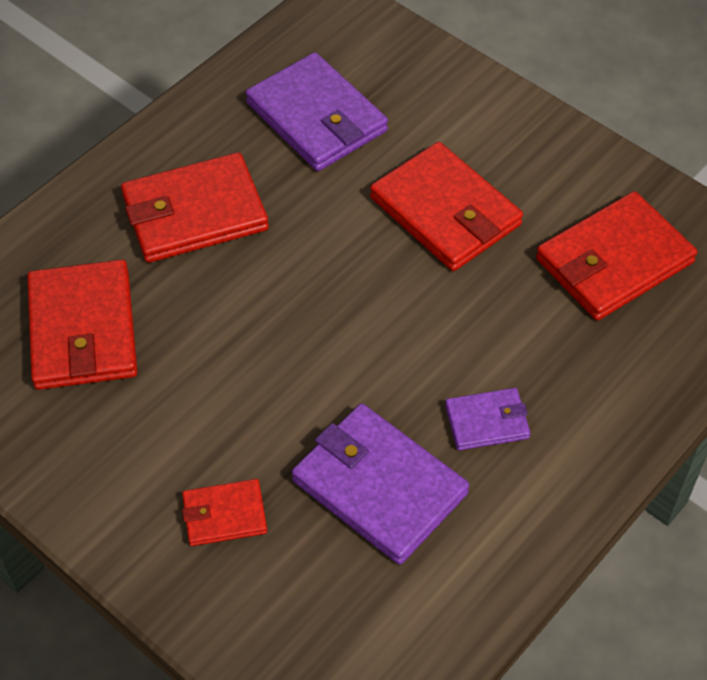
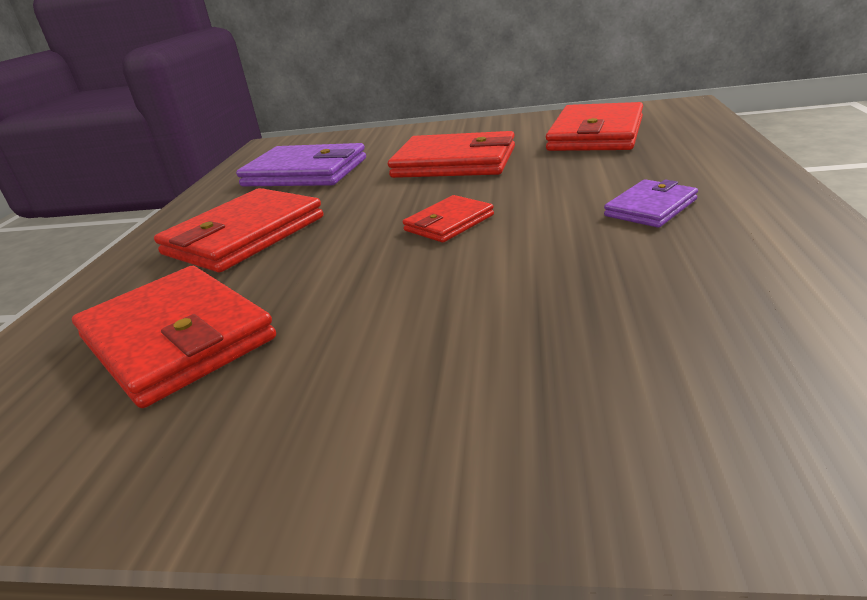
camera: 30 degrees left, 25 degrees down
red wallet [182,479,267,546] -> red wallet moved to [403,195,494,243]
purple wallet [292,403,469,565] -> none

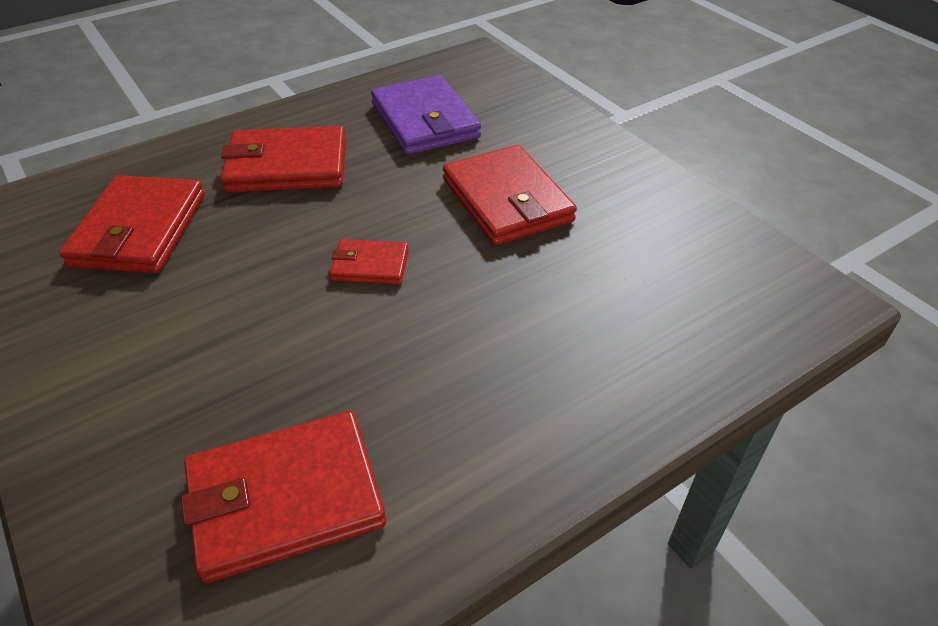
camera: 45 degrees right, 15 degrees up
red wallet [546,102,643,151] -> red wallet moved to [181,411,386,583]
purple wallet [604,179,698,228] -> none

